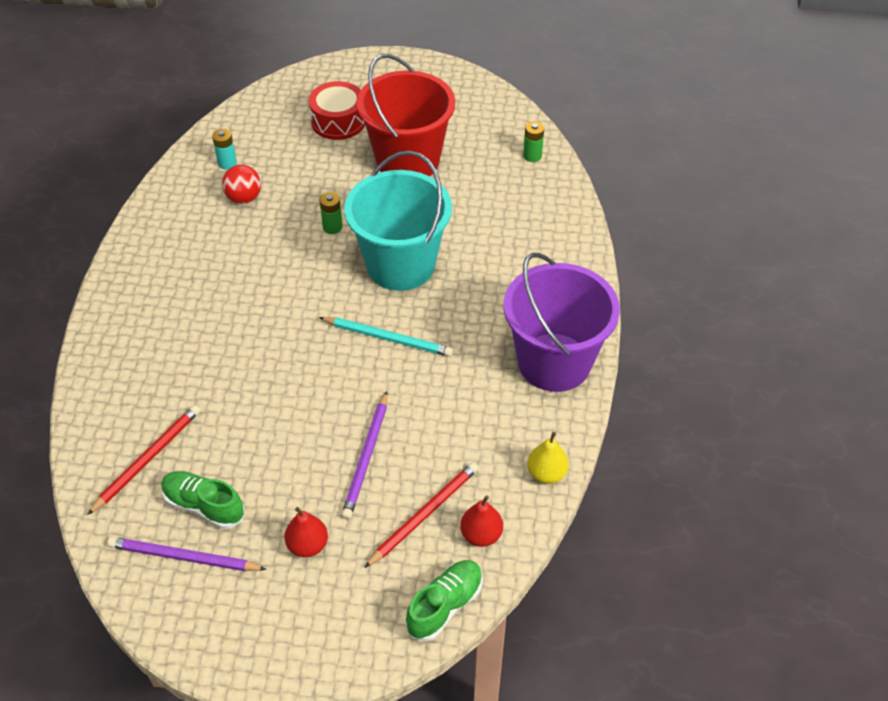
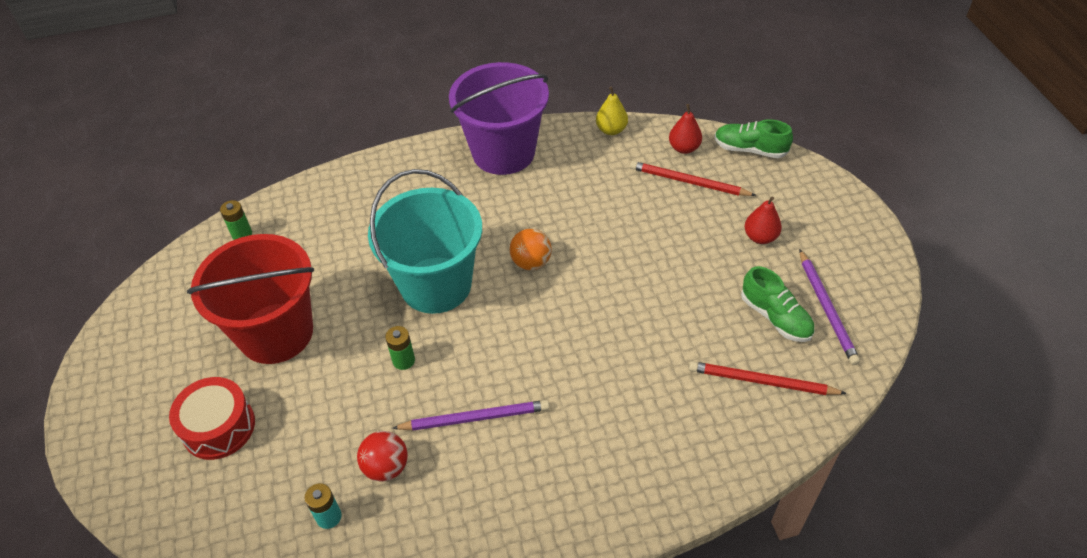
camera: 110 degrees left, 0 degrees up
green shoe [161,471,244,529] -> green shoe turned 45 degrees counterclockwise [741,266,814,342]
turquoise pencil [319,317,453,357] -> orange ball [510,228,552,270]
purple pencil [341,391,388,519] -> purple pencil moved to [392,400,549,431]

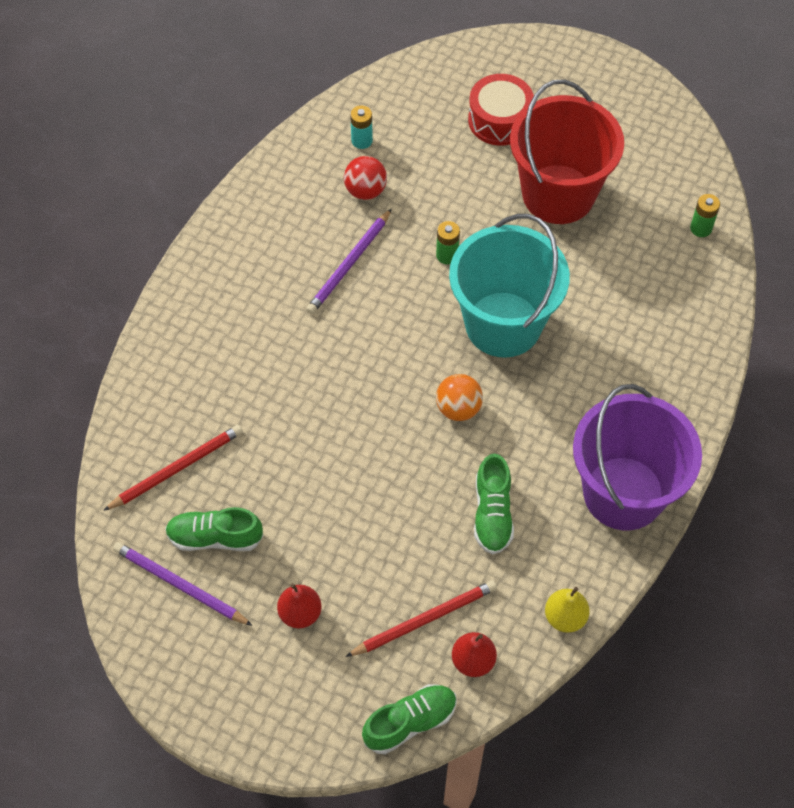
camera: 130 degrees right, 10 degrees up
none -> green shoe [474,454,514,554]

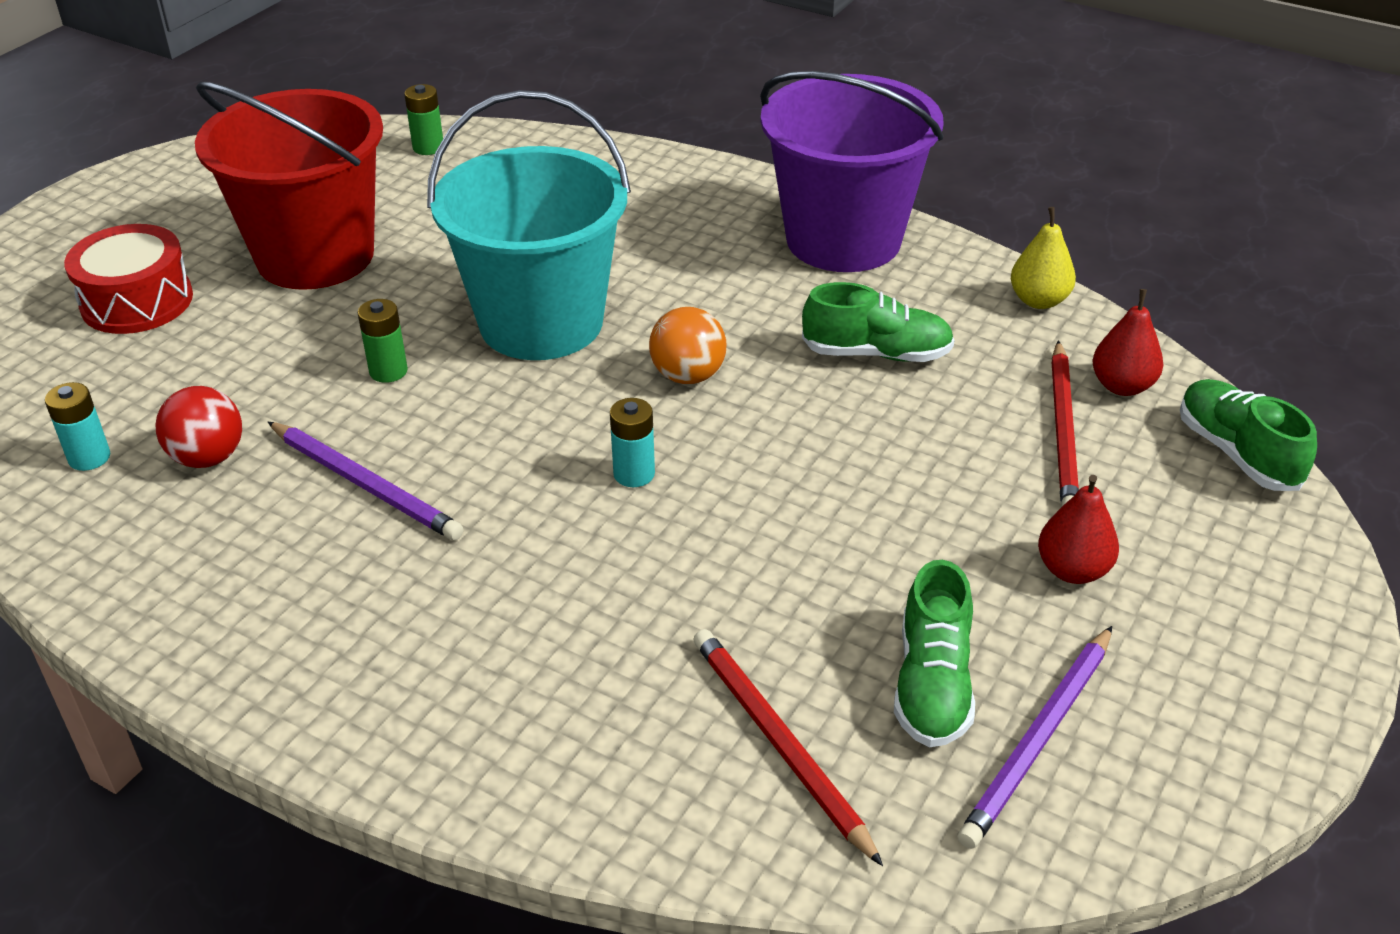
camera: 85 degrees left, 20 degrees down
red pencil [345,580,497,657] -> red pencil turned 150 degrees counterclockwise [1051,340,1079,507]
none -> turquoise battery [610,398,655,487]

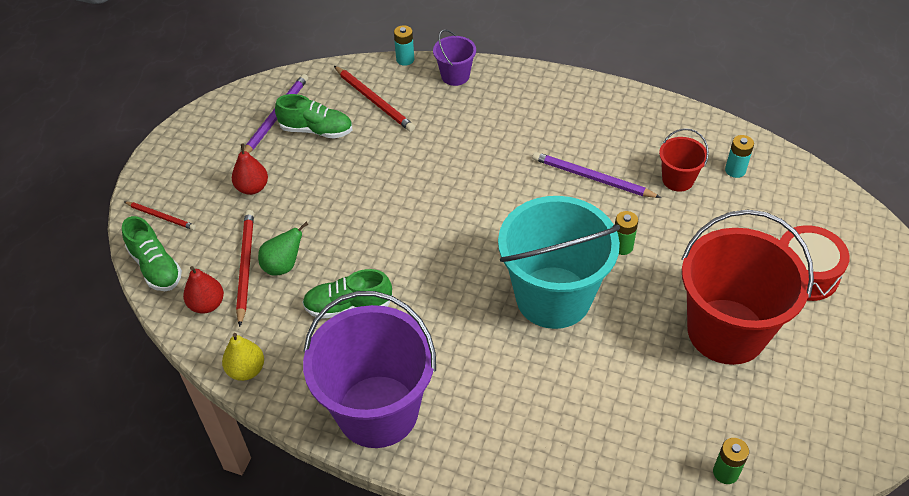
camera: 170 degrees right, 10 degrees up
red ball [155,386,242,468] -> red bucket [659,128,709,192]
turquoise battery [610,398,655,487] -> turquoise battery moved to [394,25,414,66]
orange ball [649,307,726,384] -> none
green shoe [894,560,975,747] -> green shoe turned 105 degrees clockwise [275,94,352,139]
none -> red pencil [125,202,196,230]
none -> green pear [258,222,308,276]
none -> purple bucket [433,29,476,86]

